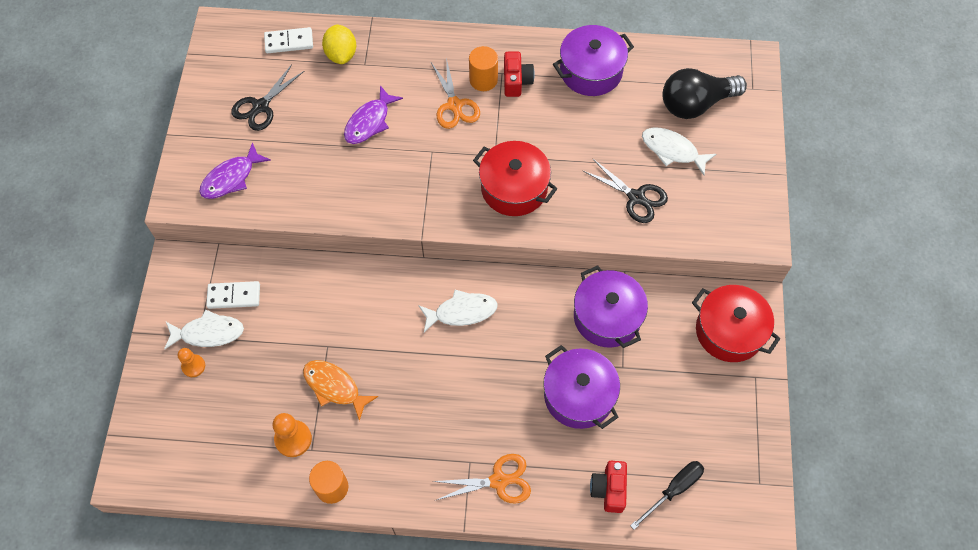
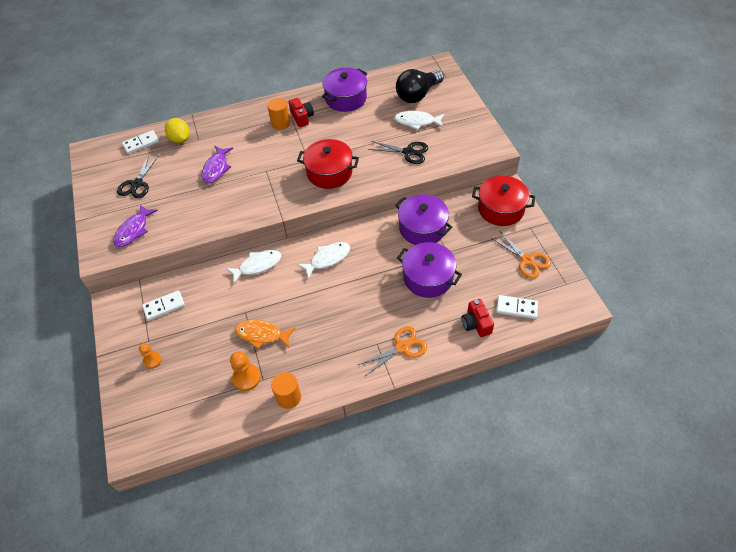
camera: 20 degrees left, 10 degrees down
white fish [164,309,244,350] -> white fish moved to [226,250,281,284]
orange scissors [431,58,480,129] -> orange scissors moved to [491,231,551,278]
black screwdriver [630,461,704,530] -> white domino [496,295,538,319]

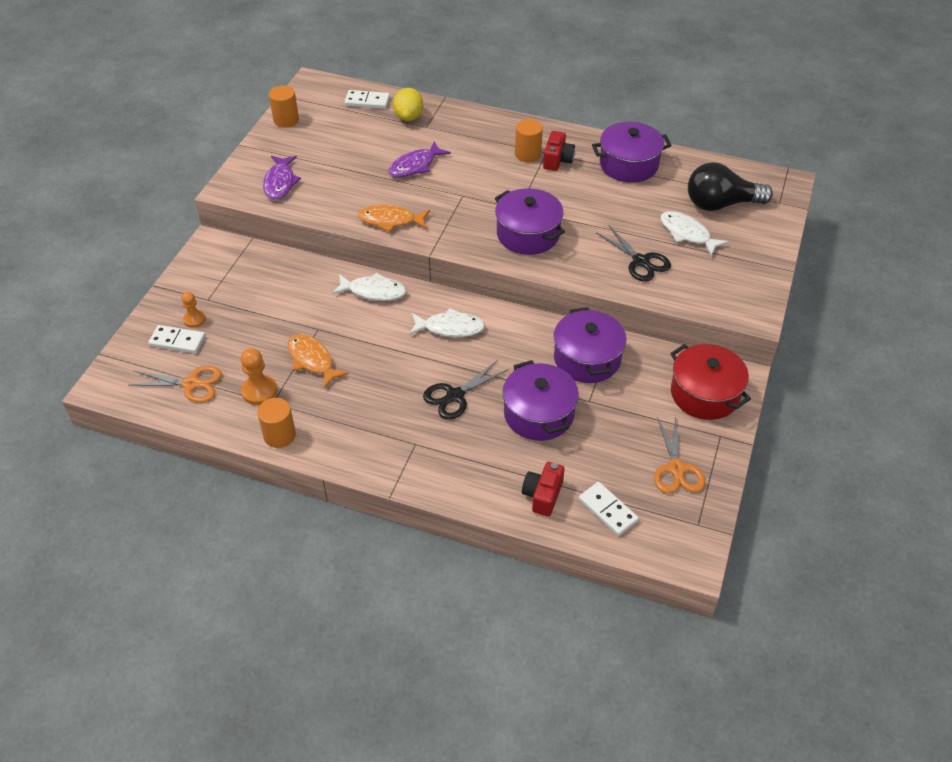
camera: 35 degrees right, 5 degrees down
purple fish [113,204,158,247] -> purple fish turned 60 degrees counterclockwise [263,156,301,200]
black scissors [117,154,159,198] -> black scissors moved to [423,361,509,419]
white domino [142,290,185,321] -> white domino moved to [148,325,205,353]
red pot [297,139,359,189] -> purple pot [495,188,565,255]
orange scissors [358,326,427,376] -> orange scissors moved to [130,366,222,403]
none -> orange cylinder [269,86,299,128]
none -> orange fish [358,205,430,232]

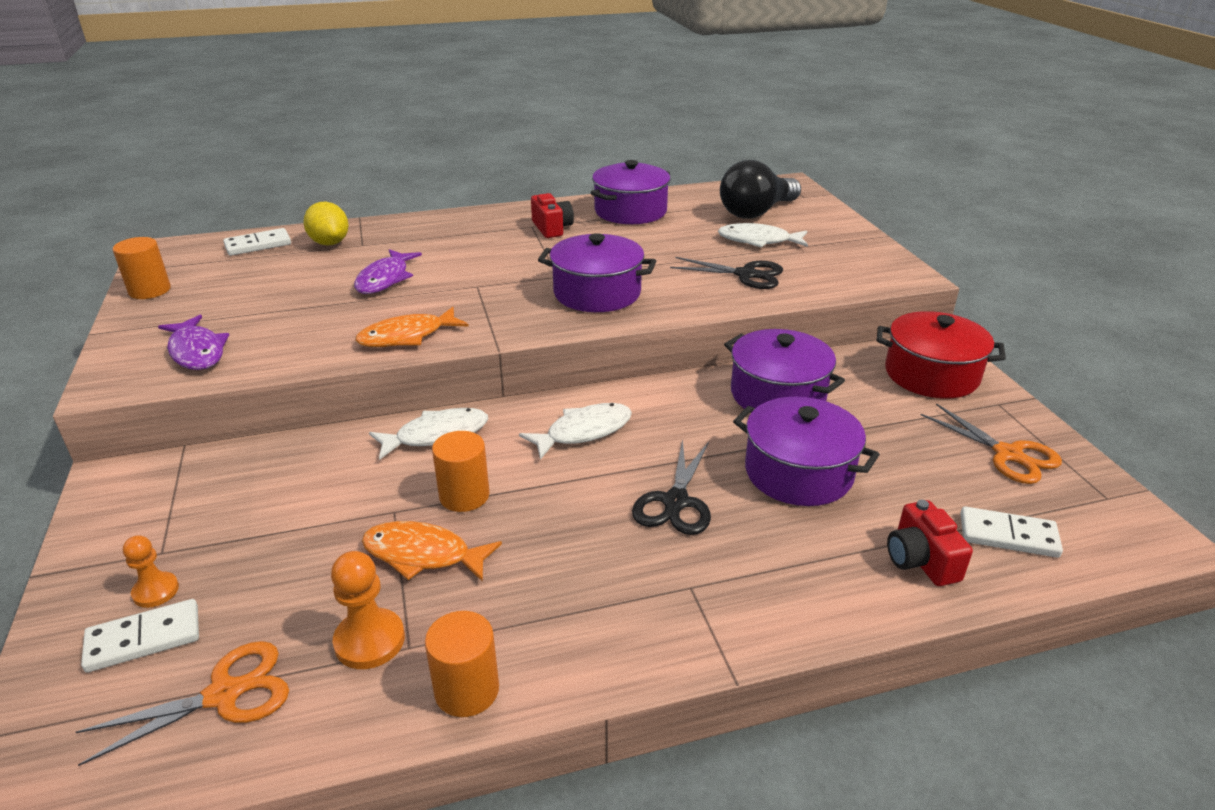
camera: 35 degrees left, 15 degrees down
orange cylinder [515,119,543,162] -> orange cylinder moved to [432,431,490,512]

